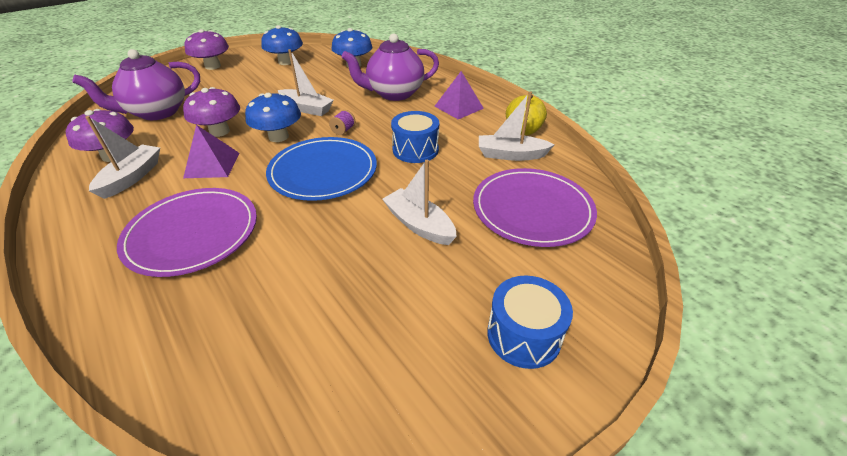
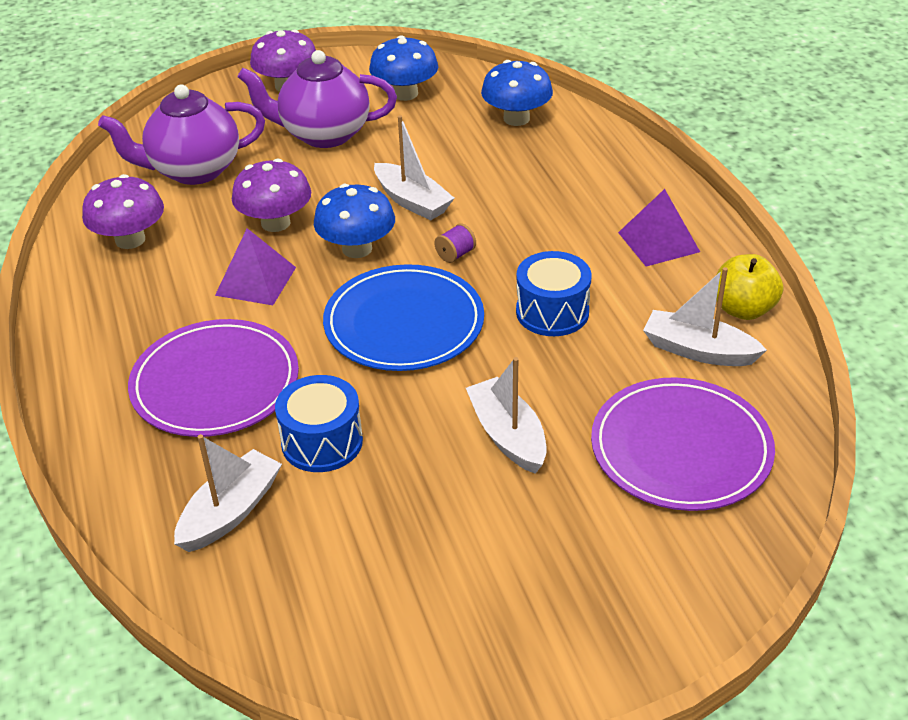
camera: 20 degrees right, 0 degrees up
white boat [85,116,160,199] -> white boat moved to [174,434,282,552]
purple teapot [341,33,439,101] -> purple teapot moved to [238,50,397,148]
blue drum [487,276,573,369] -> blue drum moved to [275,375,363,472]

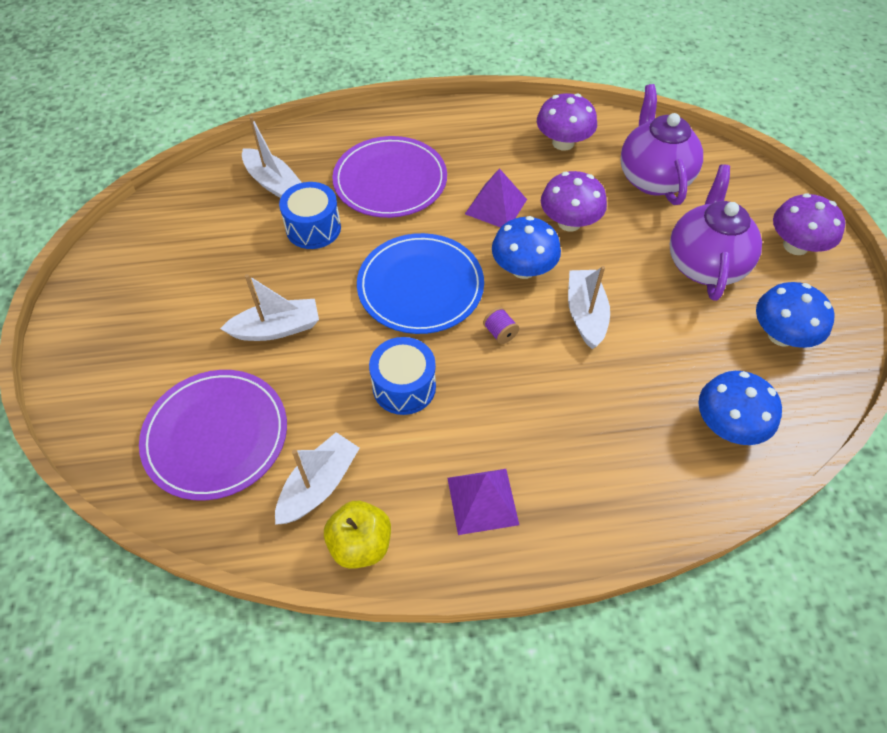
camera: 100 degrees right, 15 degrees up
white boat [374,115,454,220] -> white boat turned 120 degrees clockwise [568,266,610,349]

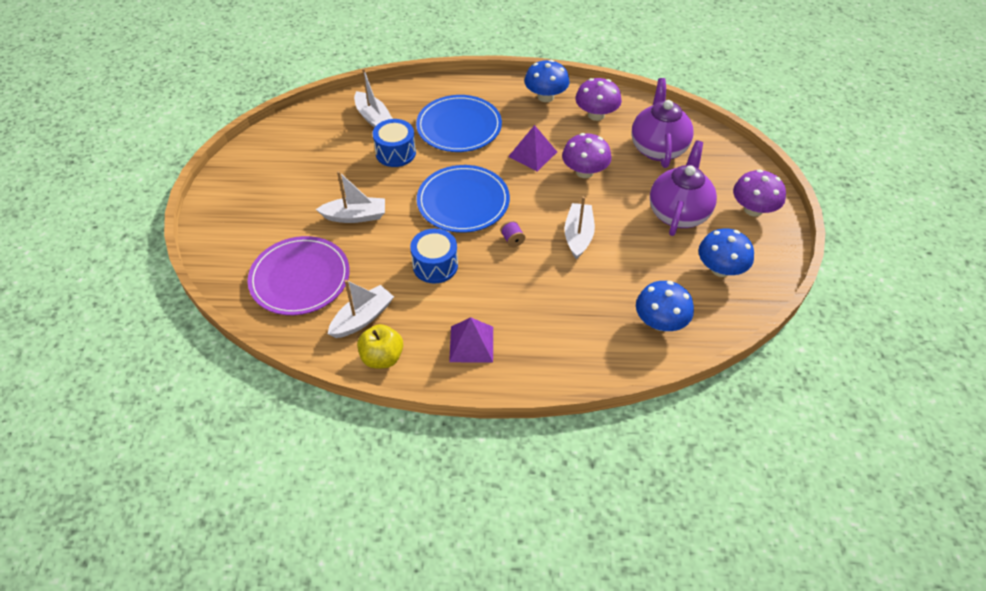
camera: 10 degrees right, 5 degrees down
purple plate [332,136,447,218] -> blue plate [416,95,502,152]
blue mushroom [492,216,561,279] -> blue mushroom moved to [524,60,570,102]

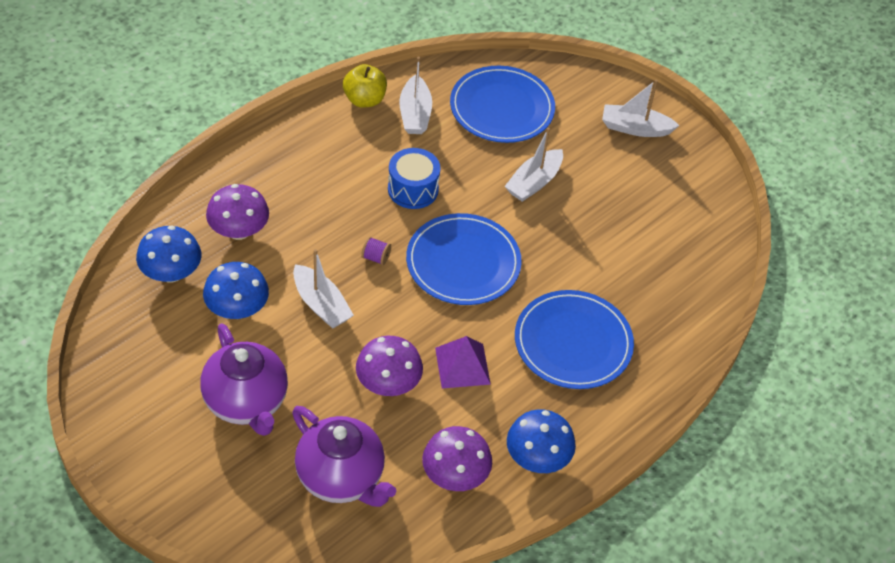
camera: 130 degrees right, 0 degrees up
purple plate [247,236,350,315] -> blue plate [450,66,555,143]
white boat [354,68,393,128] -> white boat moved to [602,80,679,137]
blue drum [372,119,416,167] -> none
purple pyramid [449,317,493,363] -> none
blue mushroom [698,228,754,277] -> blue mushroom moved to [203,262,269,319]
purple mushroom [733,169,786,217] -> purple mushroom moved to [206,184,269,240]

